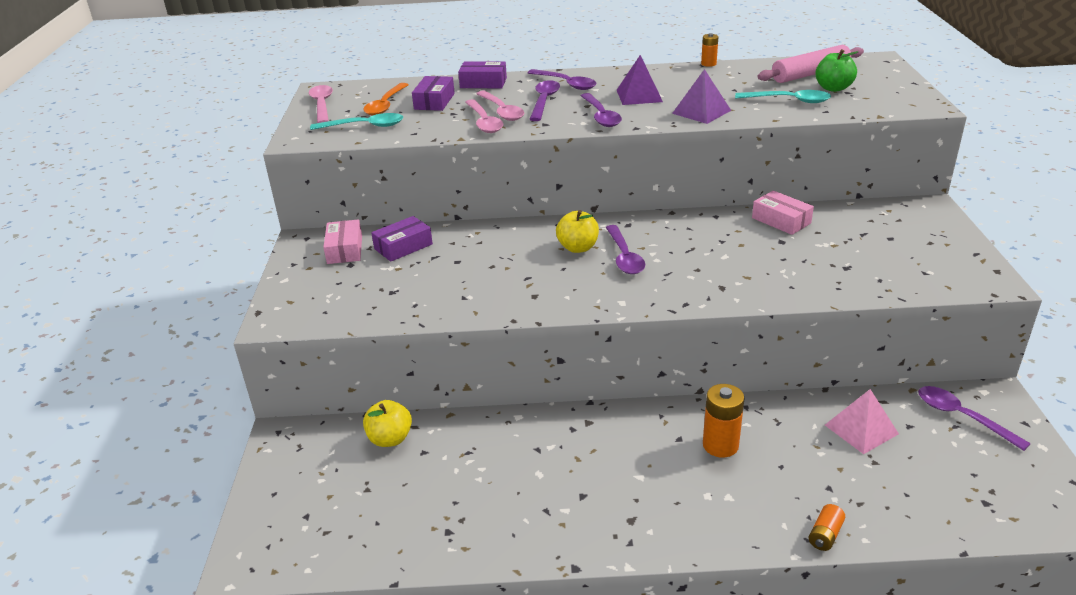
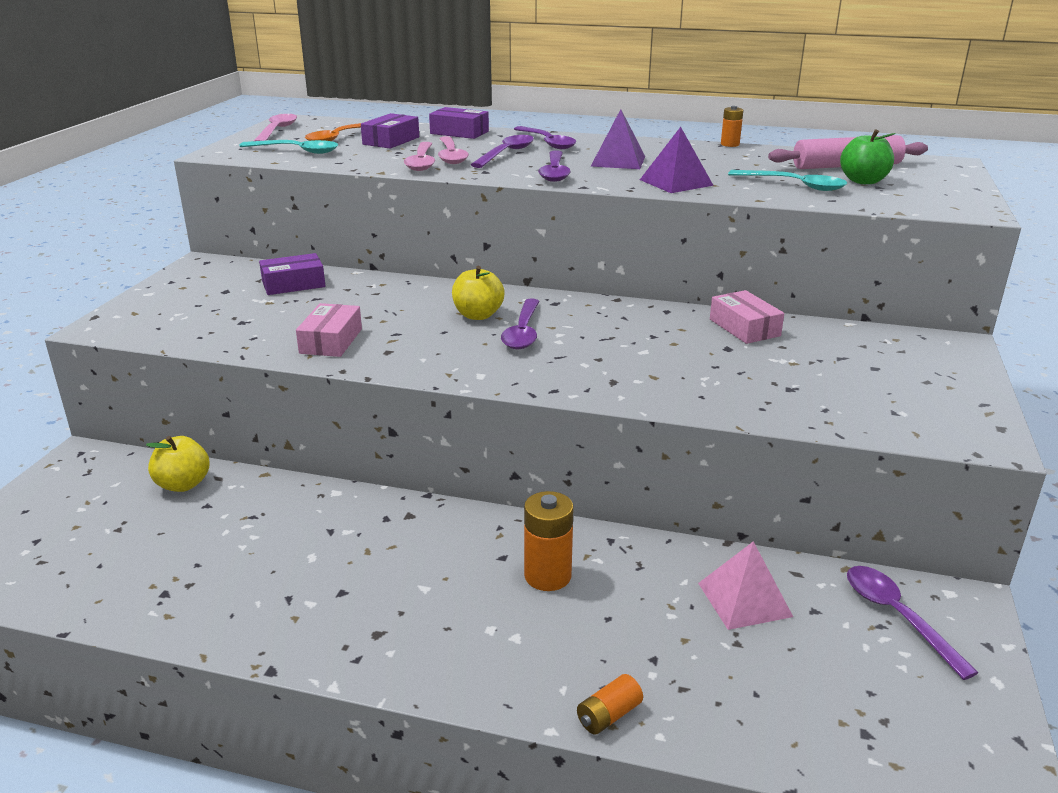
camera: 15 degrees right, 5 degrees down
pink box [323,219,362,264] -> pink box moved to [296,303,362,357]

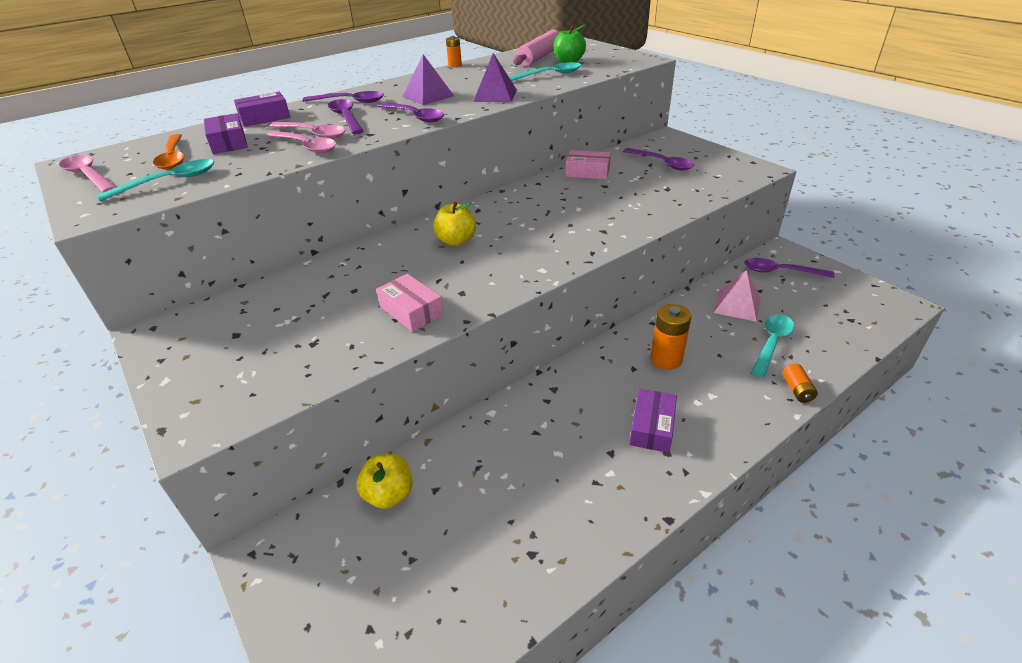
camera: 50 degrees left, 10 degrees up
purple box [259,253,325,295] -> purple box moved to [629,389,677,453]
purple spoon [501,298,540,349] -> purple spoon moved to [623,148,694,170]
none -> turquoise spoon [751,314,794,378]

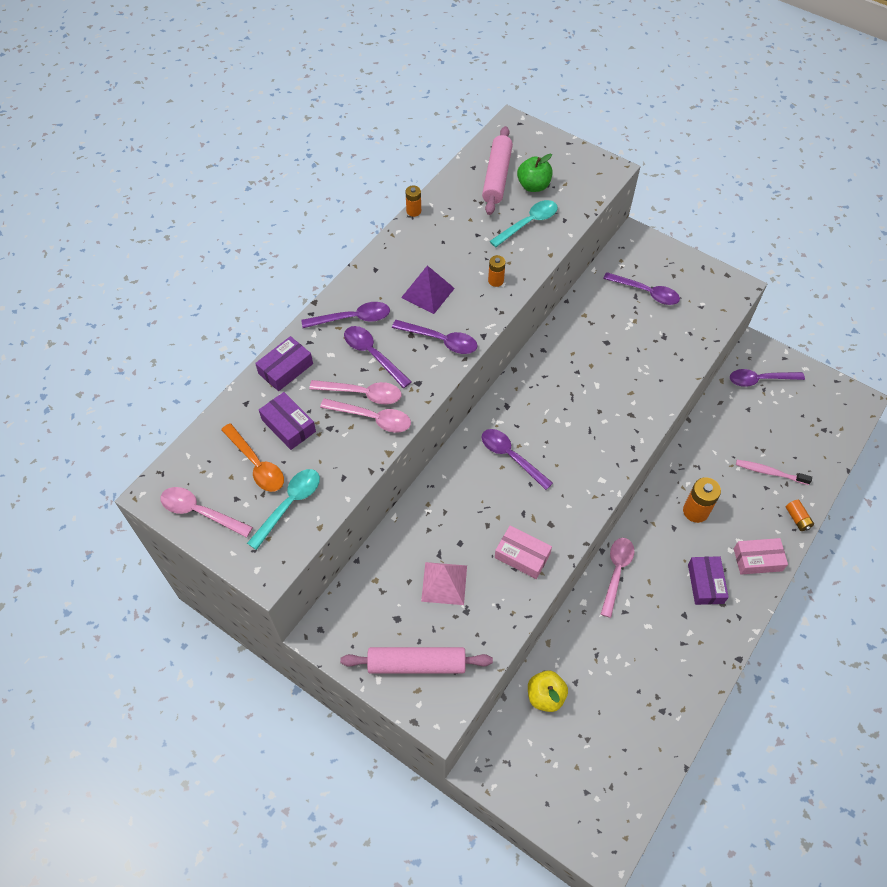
camera: 20 degrees left, 20 degrees up
yellow apple [433,202,476,246] -> purple spoon [482,429,553,490]
purple pyramid [473,53,517,102] -> orange battery [488,255,506,287]
pink box [565,150,611,179] -> pink box moved to [734,538,788,575]
pink pyramid [714,270,761,322] -> pink pyramid moved to [421,562,467,605]
turquoise spoon [751,314,794,378] -> pink toothbrush [736,460,812,485]
none -> pink rolling pin [340,647,493,674]
none -> pink spoon [601,538,634,618]

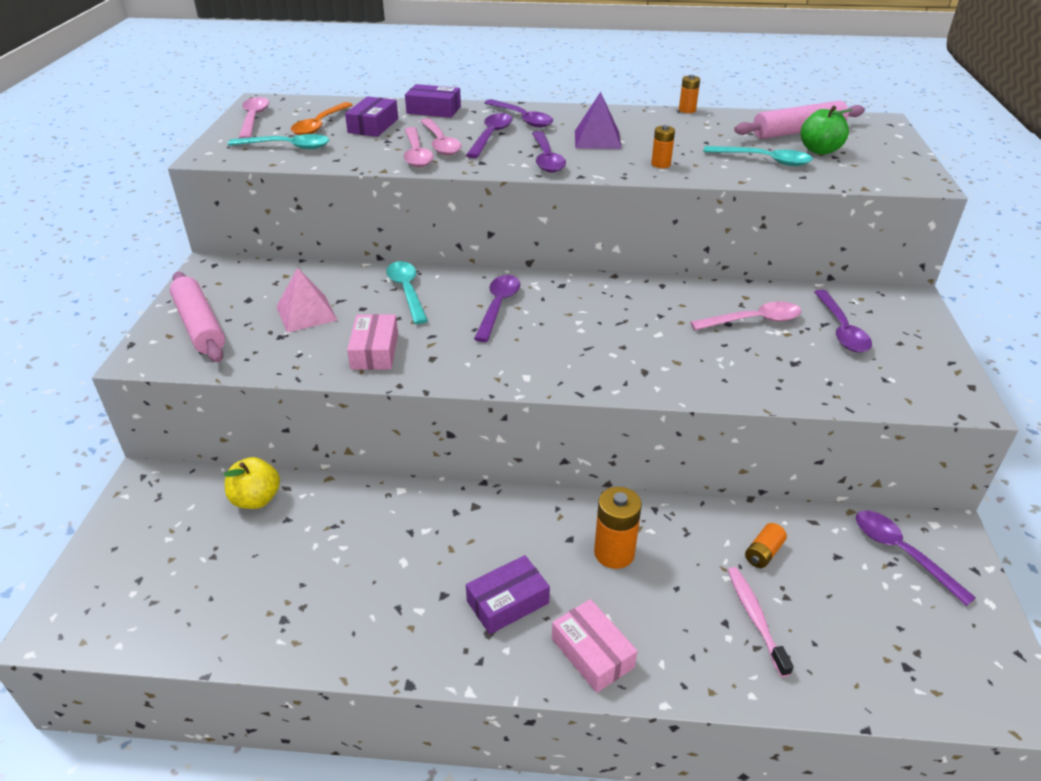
camera: 60 degrees right, 20 degrees down
pink spoon [601,538,634,618] -> pink spoon moved to [690,301,801,330]
orange battery [786,500,814,531] -> orange battery moved to [745,523,787,568]
none -> turquoise spoon [386,261,428,324]

